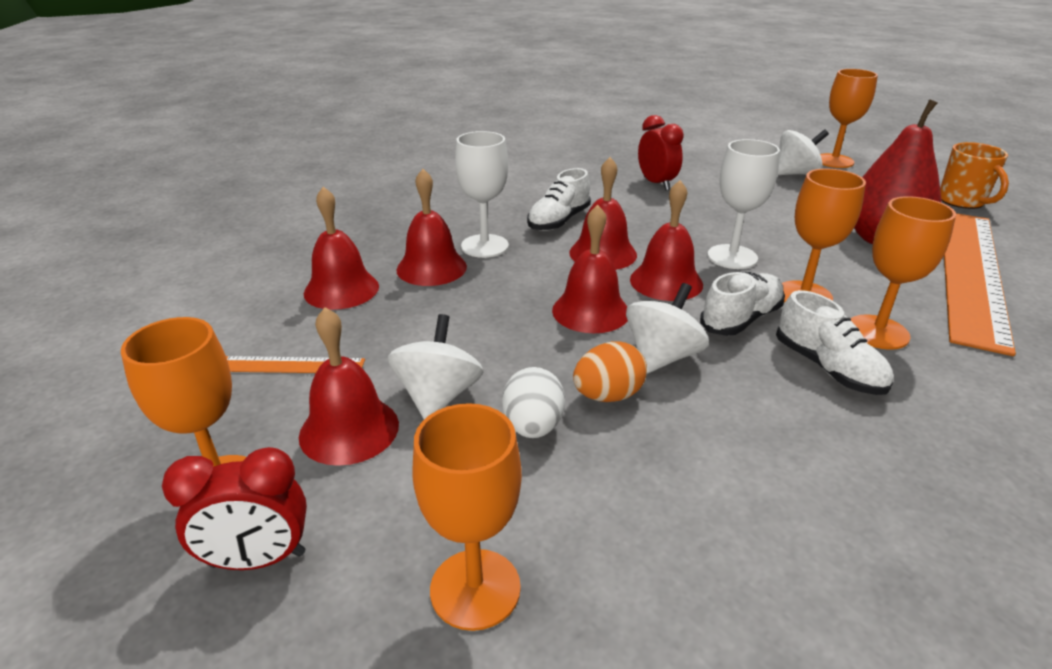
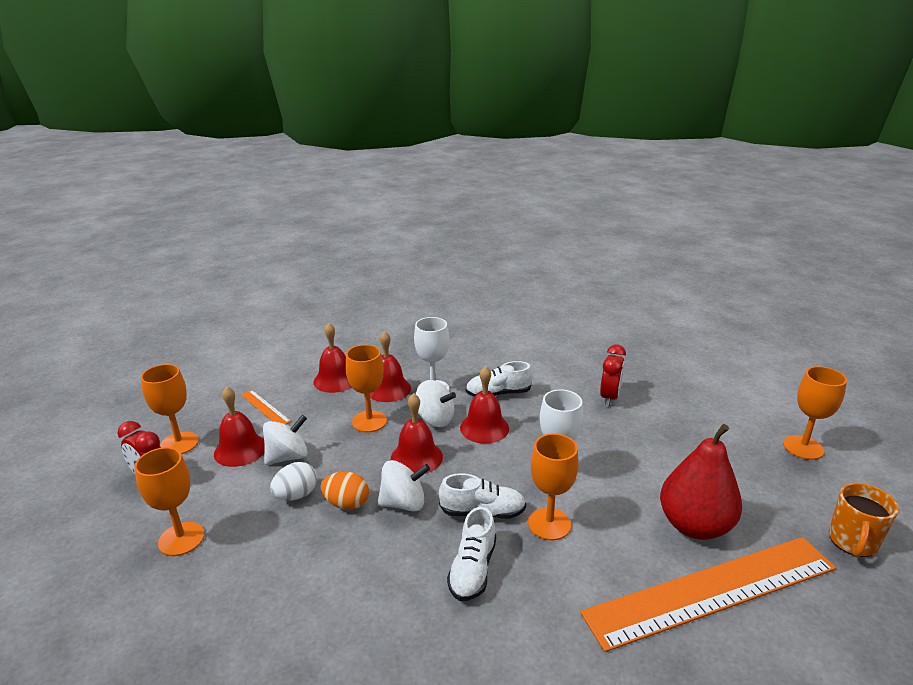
camera: 45 degrees right, 5 degrees down
red bell [630,180,703,301] -> none
white spinning top [778,129,829,175] -> white spinning top moved to [416,380,456,427]
orange goblet [851,196,956,350] -> orange goblet moved to [345,345,387,432]

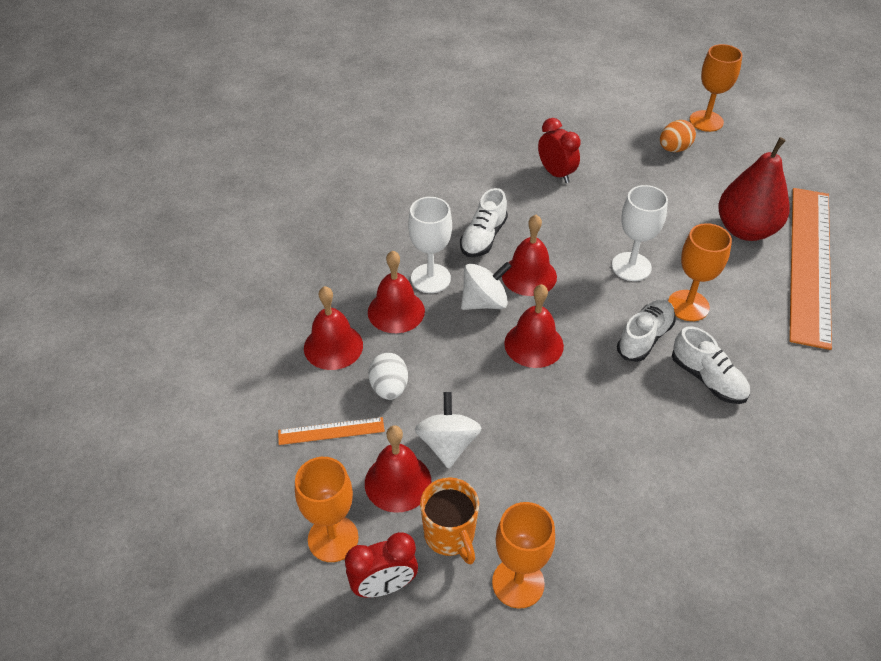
camera: 55 degrees left, 20 degrees up
white egg [270,462,317,501] -> white egg moved to [368,353,408,400]
orange egg [321,472,369,510] -> orange egg moved to [660,120,696,152]
orange goblet [345,345,387,432] -> none
white spinning top [377,460,430,512] -> none
orange mug [829,483,899,557] -> orange mug moved to [420,477,479,564]

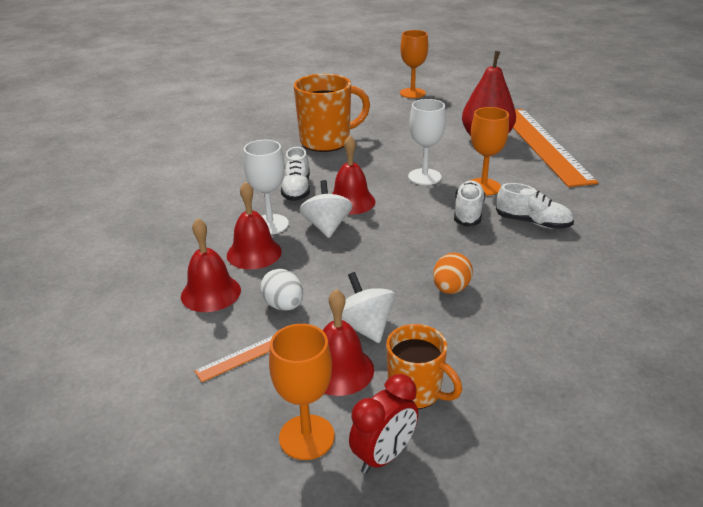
camera: 25 degrees left, 15 degrees down
white spinning top [461,262,512,310] -> white spinning top turned 45 degrees counterclockwise [300,180,352,238]
orange goblet [492,502,555,609] -> none
red bell [504,284,564,368] -> none
red clock [538,118,581,183] -> orange mug [294,74,370,152]
orange egg [660,120,696,152] -> orange egg moved to [433,253,473,294]

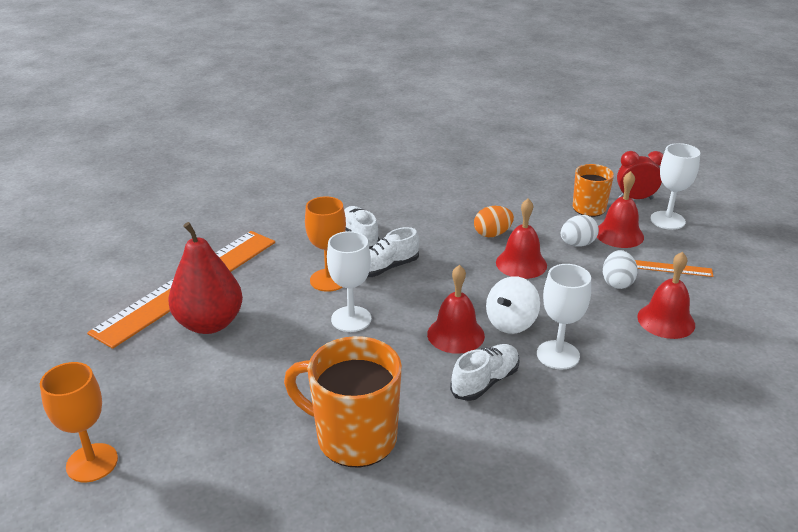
camera: 135 degrees left, 0 degrees up
red bell [227,181,282,270] -> red bell moved to [496,199,547,279]
orange goblet [269,324,335,460] -> white goblet [650,143,700,230]
white spinning top [342,272,395,343] -> white egg [561,215,599,247]

